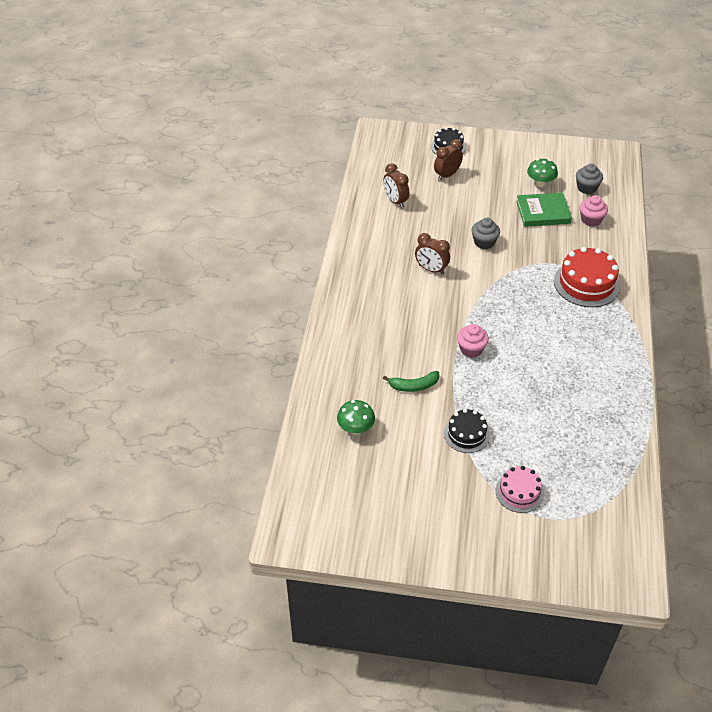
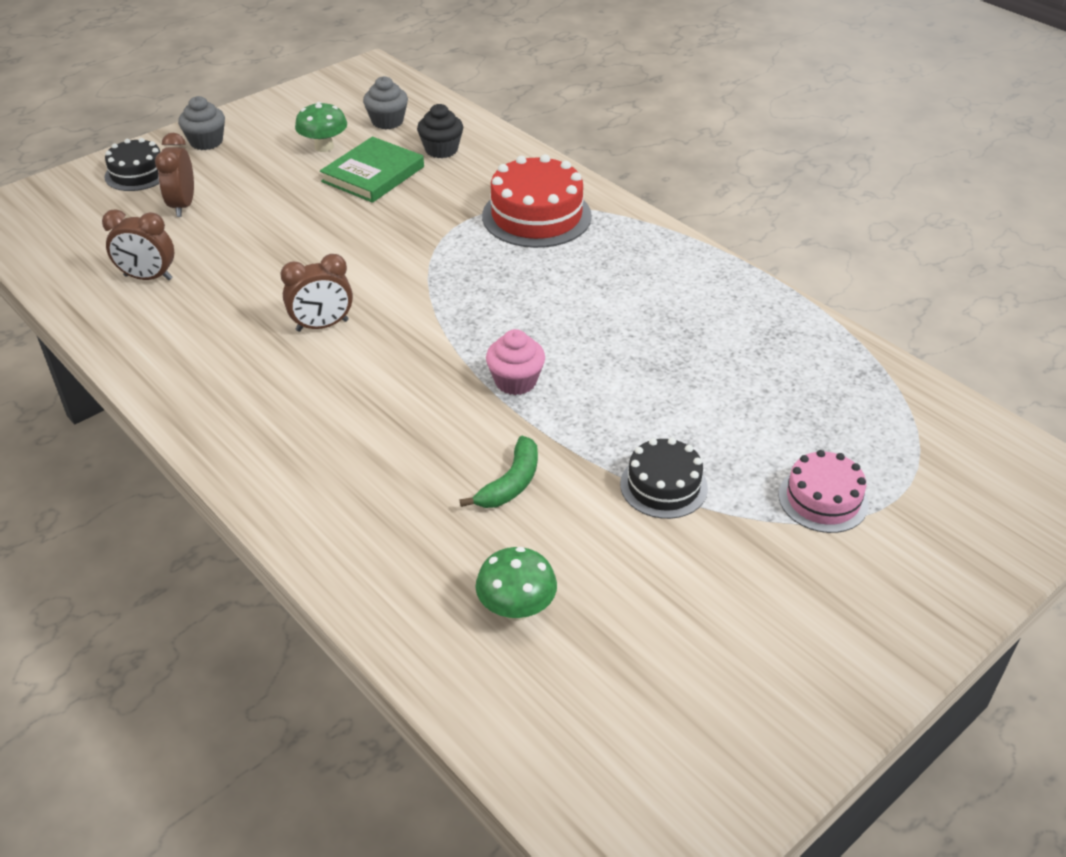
camera: 50 degrees left, 5 degrees down
grey cupcake [472,218,500,249] -> grey cupcake moved to [178,96,225,150]
pink cupcake [580,195,608,227] -> black cupcake [417,104,463,158]

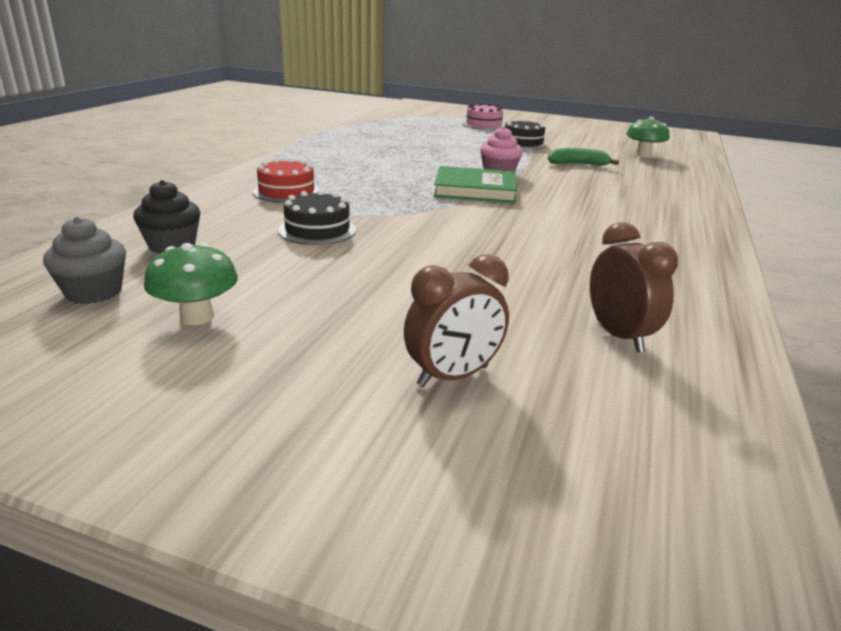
camera: 120 degrees left, 15 degrees down
black cake [105,138,160,191] -> black cake moved to [278,190,356,245]
grey cupcake [178,96,225,150] -> none
brown clock [281,254,353,332] -> none
green book [320,137,424,203] -> green book moved to [434,166,517,203]
red cake [482,154,592,248] -> red cake [253,158,320,203], size x0.61

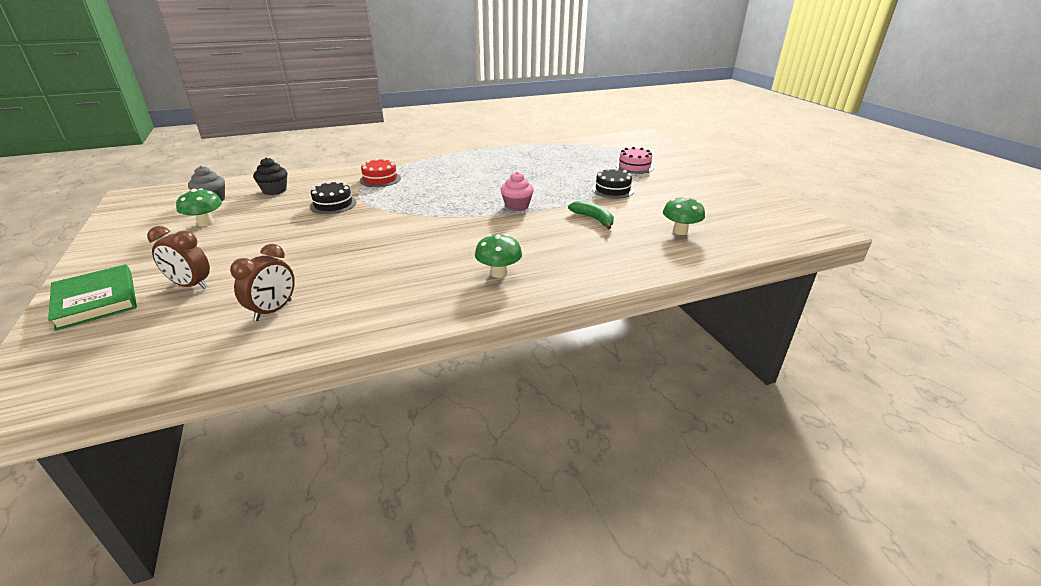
camera: 50 degrees right, 5 degrees up
green book [434,166,517,203] -> green book moved to [48,264,137,331]
none -> green mushroom [475,234,522,278]

